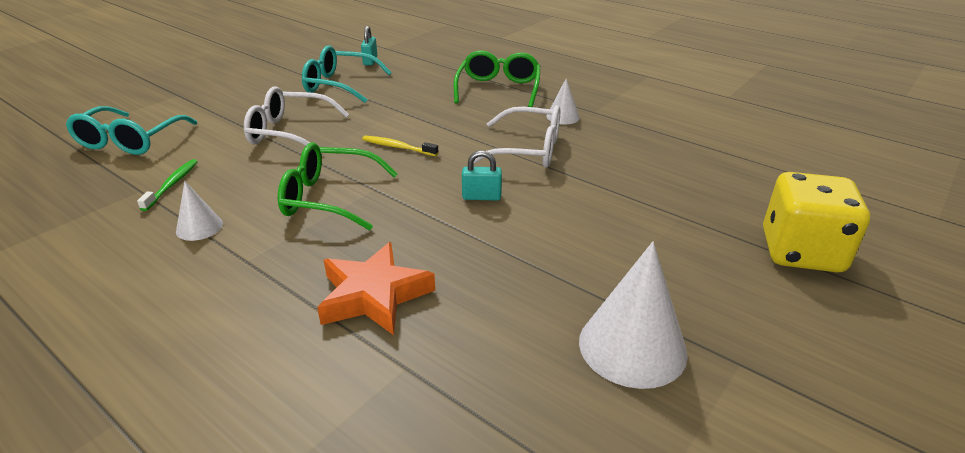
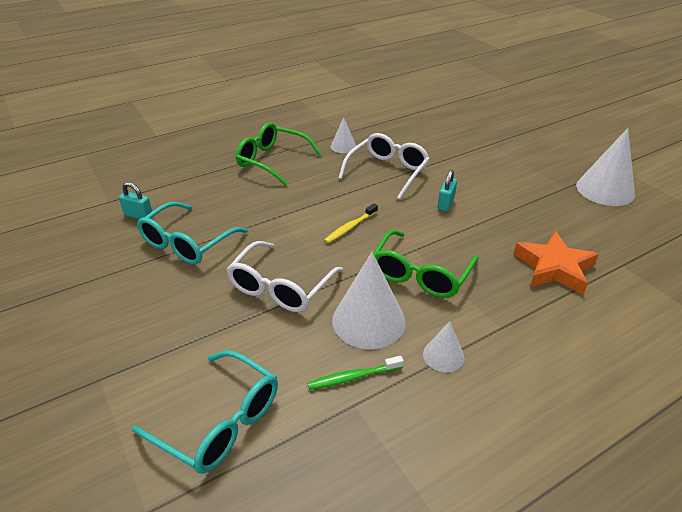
camera: 70 degrees left, 5 degrees up
green toothbrush [137,159,198,211] -> green toothbrush turned 45 degrees counterclockwise [307,356,404,390]
yellow dice [763,172,870,272] -> none
none -> white cone [332,252,406,349]

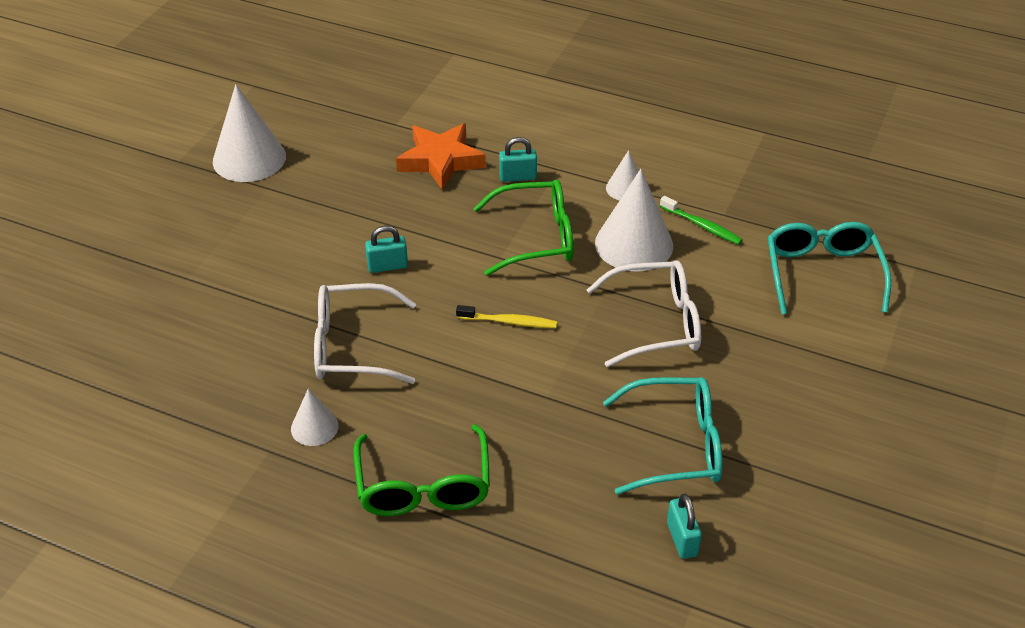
camera: 125 degrees left, 5 degrees up
none -> turquoise padlock [499,137,537,182]

